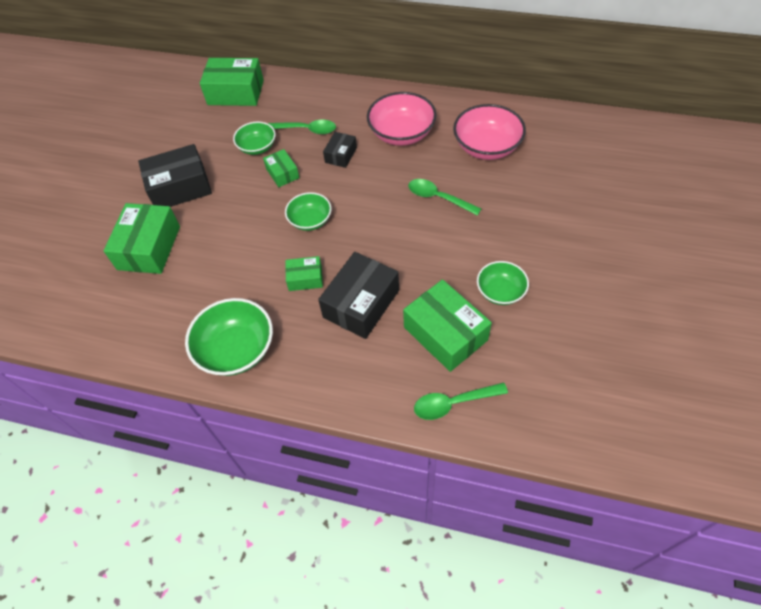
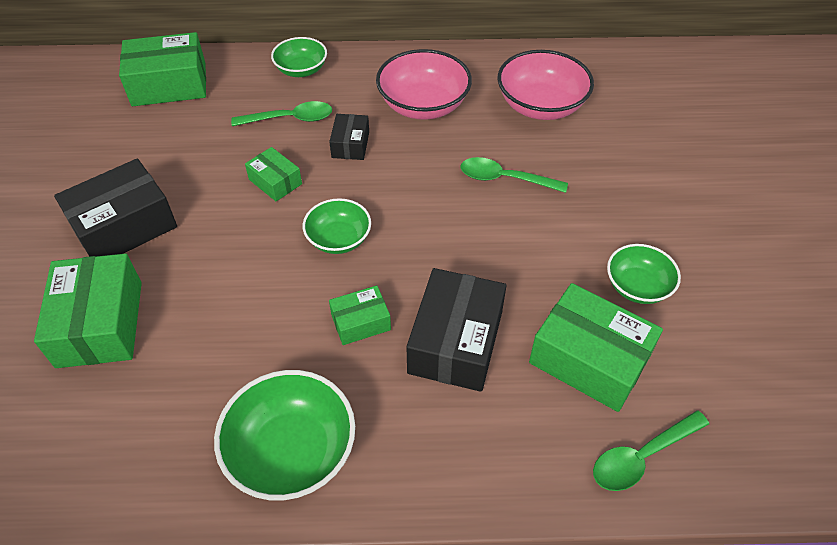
camera: 20 degrees left, 5 degrees down
green bowl [233,121,276,155] -> green bowl moved to [271,37,327,77]

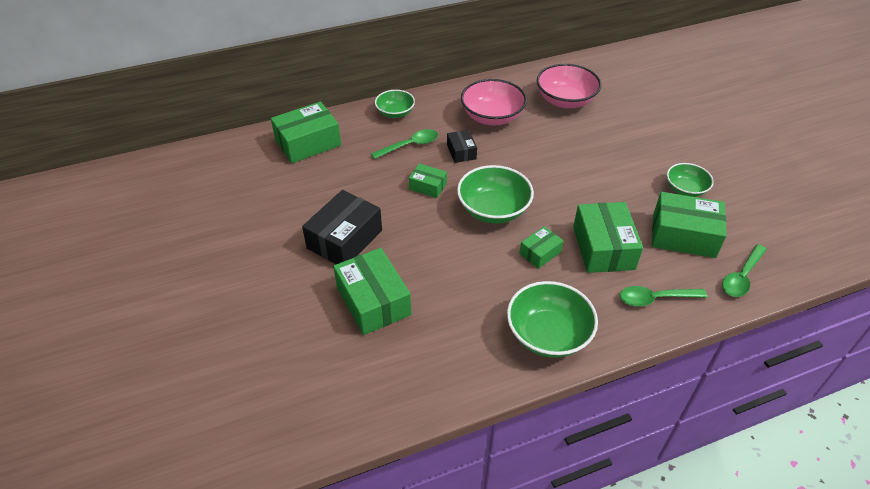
camera: 20 degrees left, 5 degrees down
green bowl [303,198,371,254] -> green bowl [457,165,534,224], size x1.62
black box [406,268,506,392] -> green box [573,202,643,273]
green spoon [461,157,568,193] -> green spoon moved to [620,286,708,306]

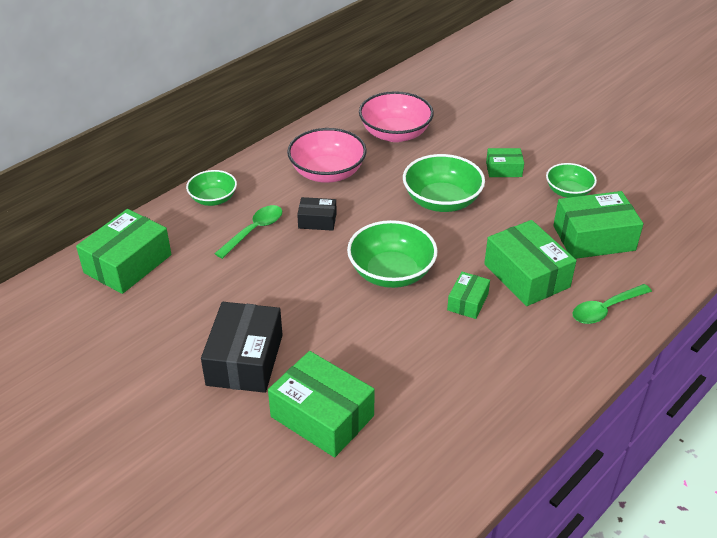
camera: 25 degrees left, 5 degrees down
green box [409,163,447,198] -> green box moved to [486,148,524,177]
black box [447,130,477,163] -> black box turned 45 degrees counterclockwise [297,197,337,231]
green bowl [507,281,598,358] -> green bowl moved to [403,154,485,212]
green spoon [722,244,767,297] -> none

